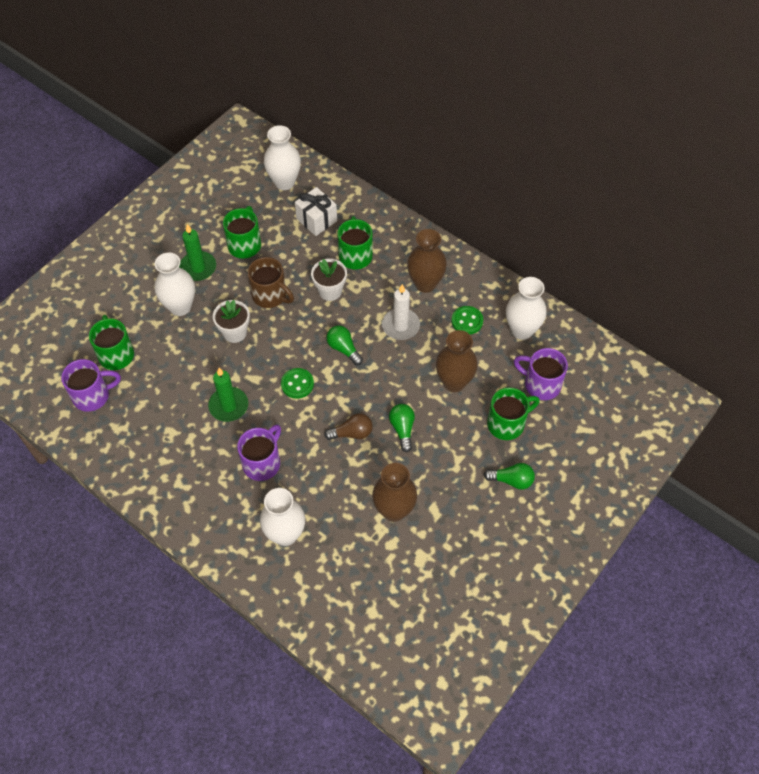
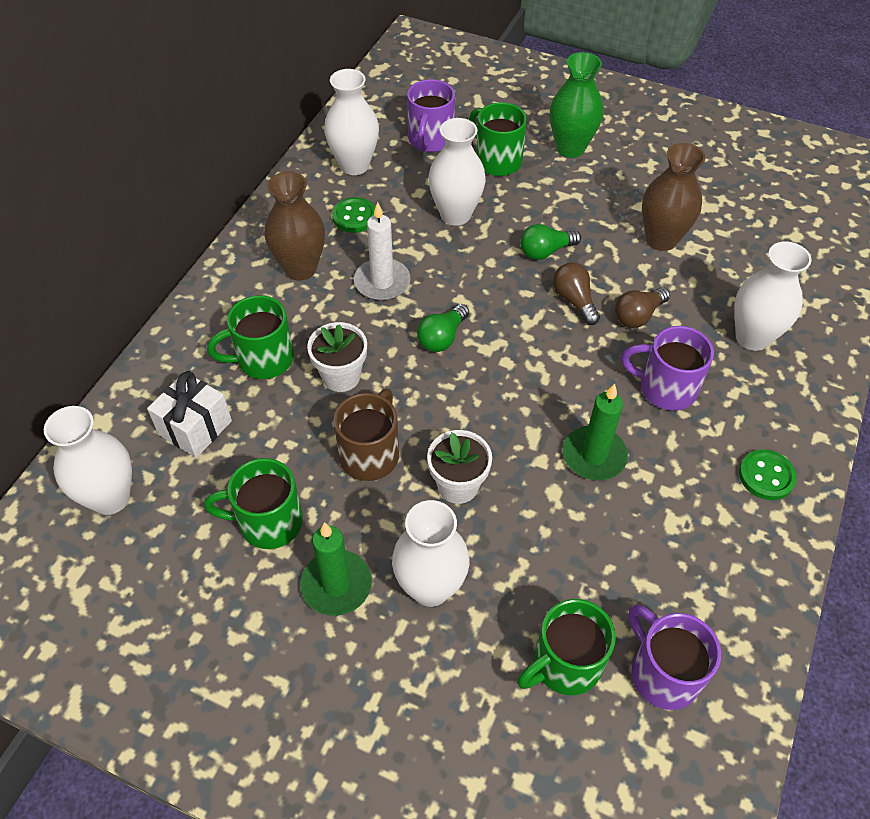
camera: 105 degrees left, 5 degrees down
green button [281,368,314,399] -> green button moved to [739,450,796,500]
brown vase [436,330,478,392] -> white vase [428,118,486,226]
green light bulb [484,463,535,490] -> green vase [550,52,604,158]
none -> brown light bulb [615,287,670,328]

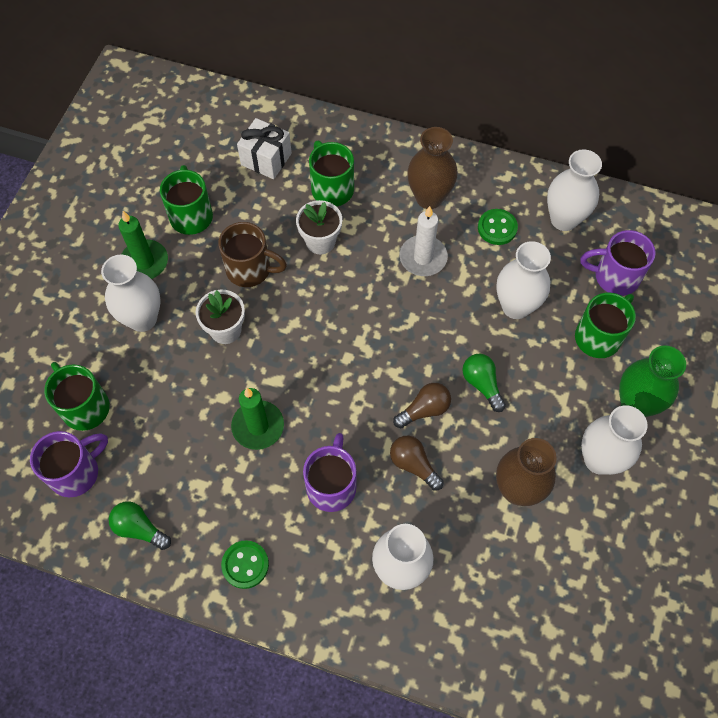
camera: 85 degrees right, 10 degrees up
white vase [44,406,132,515] -> white vase moved to [581,405,648,475]
green light bulb [417,304,469,352] -> green light bulb moved to [109,501,171,550]

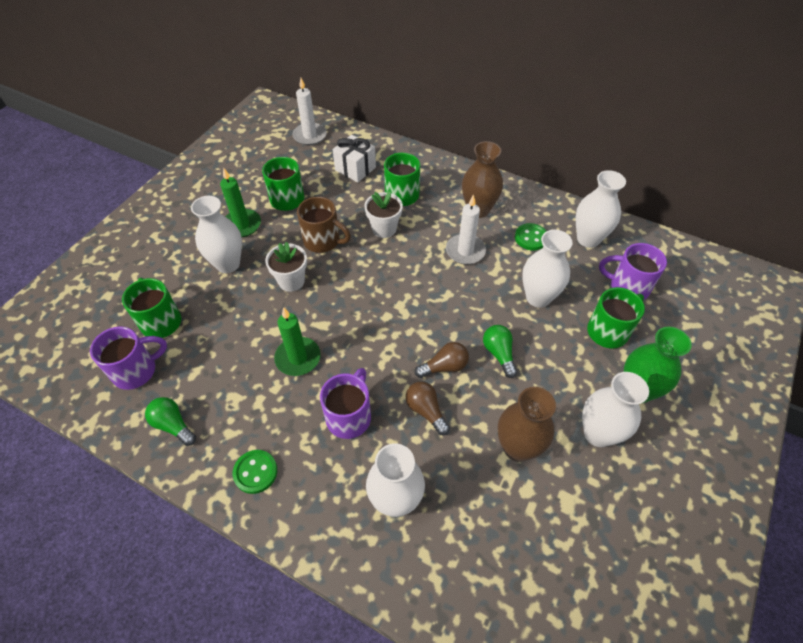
camera: 10 degrees right, 10 degrees down
none -> white candle [293,78,327,145]

